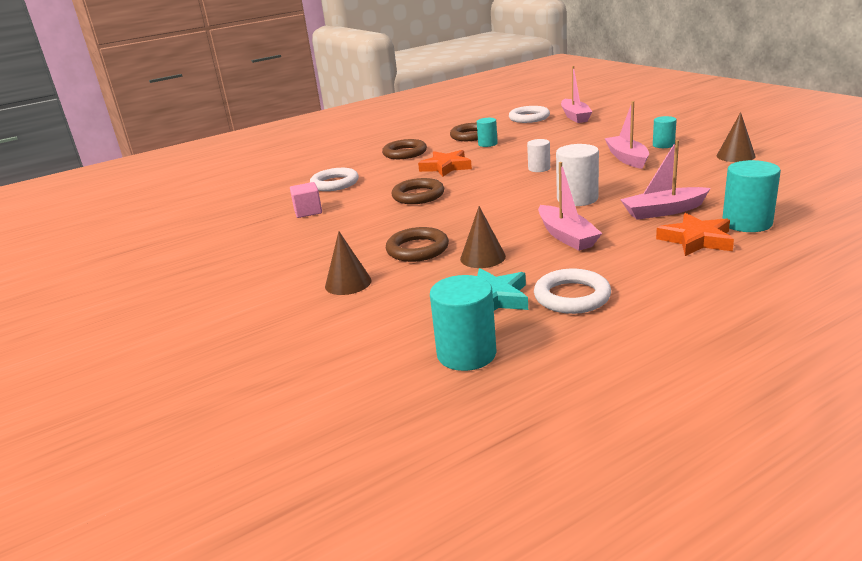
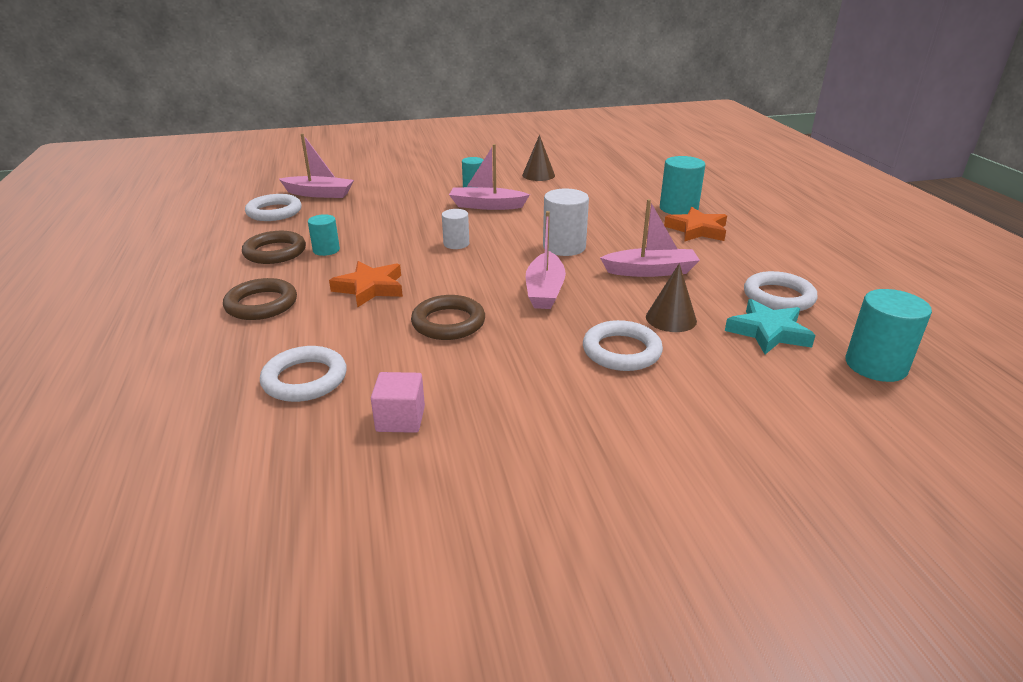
camera: 75 degrees left, 5 degrees up
brown cone [325,231,371,295] -> none
brown ring [386,227,449,262] -> white ring [583,320,663,371]
pink boat [620,140,711,220] -> pink boat moved to [526,211,566,309]

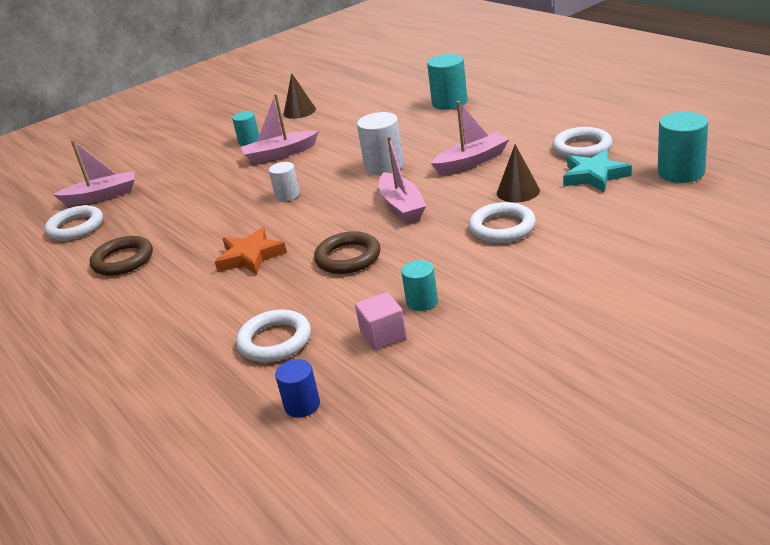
camera: 20 degrees left, 0 degrees up
brown ring [223,278,297,320] -> none
turquoise cylinder [308,214,340,256] -> turquoise cylinder moved to [401,260,438,311]
orange star [664,207,727,241] -> none
none -> blue cylinder [275,359,320,418]

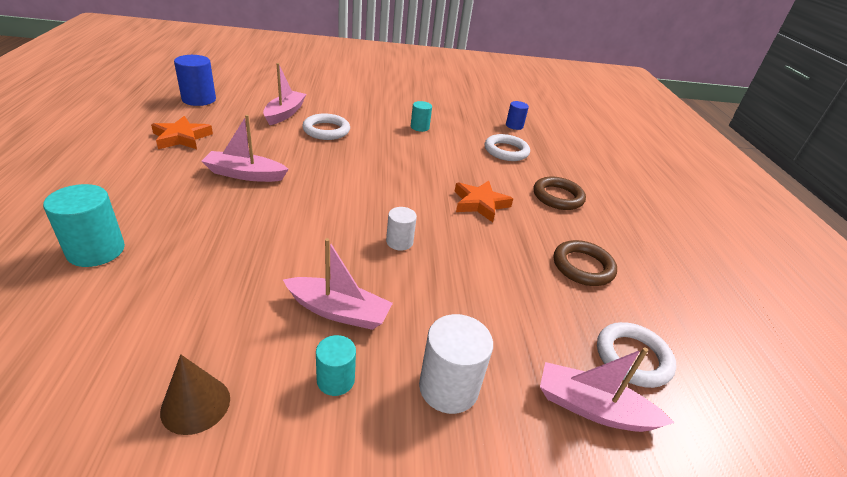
camera: 155 degrees left, 5 degrees up
brown ring [314,231,380,274] -> brown ring moved to [534,176,586,210]
pink cube [355,292,407,350] -> none
white cylinder [357,112,404,175] -> white cylinder moved to [419,314,493,414]
pink boat [379,136,426,222] -> pink boat moved to [263,63,306,125]
brown cone [497,144,540,203] -> none
white ring [552,127,613,158] -> orange star [151,116,213,149]
turquoise star [563,150,632,192] -> none
turquoise cylinder [658,112,708,183] -> blue cylinder [174,55,216,106]

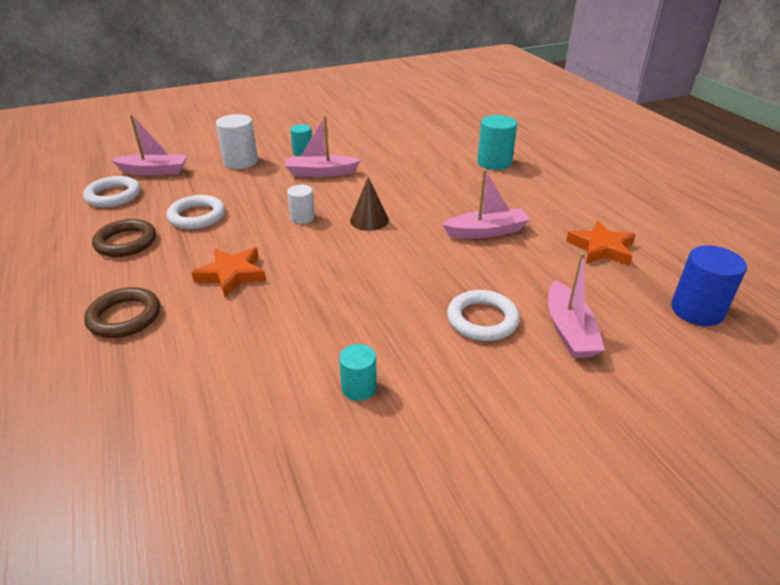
camera: 165 degrees right, 0 degrees up
brown cone [160,354,230,435] -> brown cone moved to [350,177,389,231]
white ring [485,134,530,161] -> white ring moved to [167,195,225,229]
blue cylinder [506,101,529,130] -> none

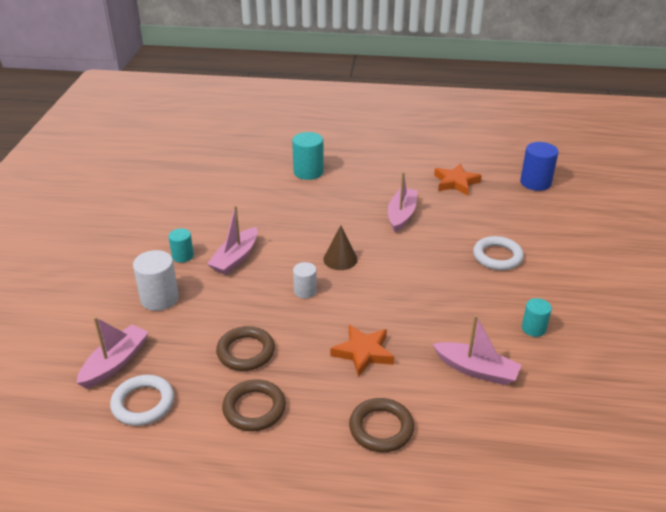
camera: 60 degrees left, 0 degrees up
white ring [167,195,225,229] -> brown ring [216,326,275,371]
pink boat [548,253,605,358] -> pink boat moved to [433,315,521,385]

